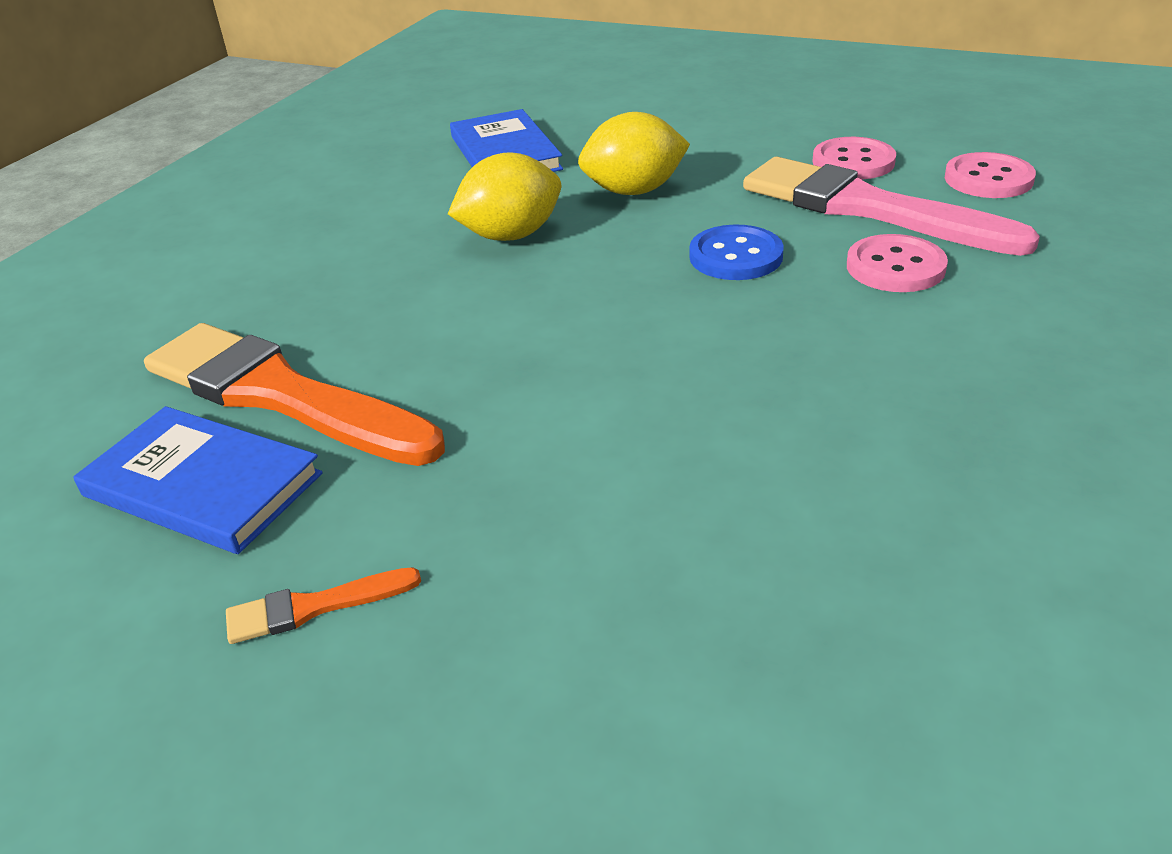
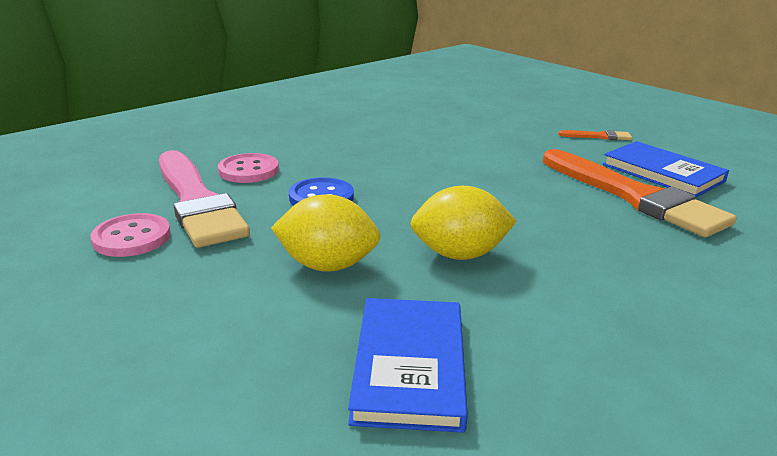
camera: 160 degrees left, 10 degrees down
pink button [945,152,1036,198] -> none

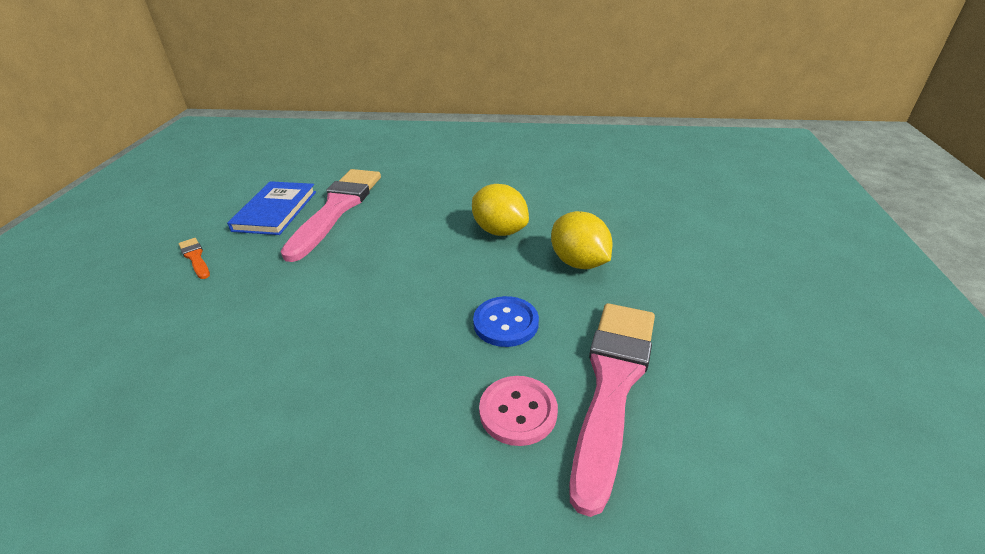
camera: 130 degrees left, 10 degrees up
pink button [91,213,171,257] -> none
blue book [348,298,468,433] -> none
orange brush [543,149,736,237] -> pink brush [281,169,381,262]

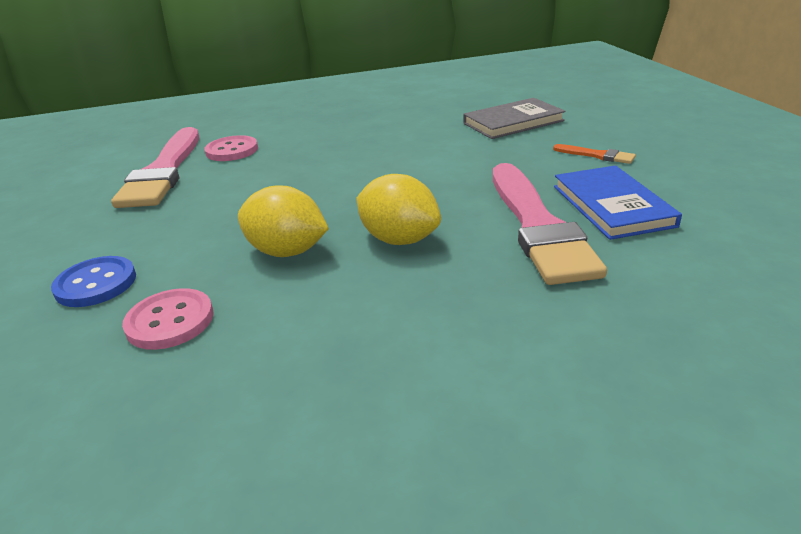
camera: 160 degrees right, 5 degrees down
blue button [473,296,539,347] -> blue button moved to [51,256,136,307]
yellow lemon [551,211,612,269] -> yellow lemon moved to [356,174,441,245]
none -> pink button [122,288,214,350]
none -> grey book [463,98,566,139]

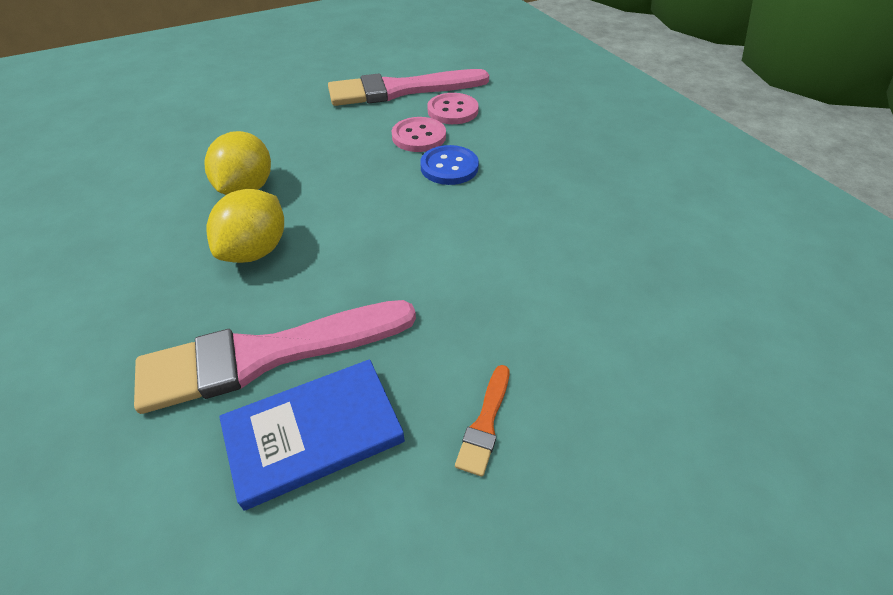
camera: 75 degrees right, 15 degrees up
blue button [51,256,136,307] -> blue button moved to [420,145,479,185]
pink button [122,288,214,350] -> pink button moved to [392,117,446,152]
grey book [463,98,566,139] -> none

